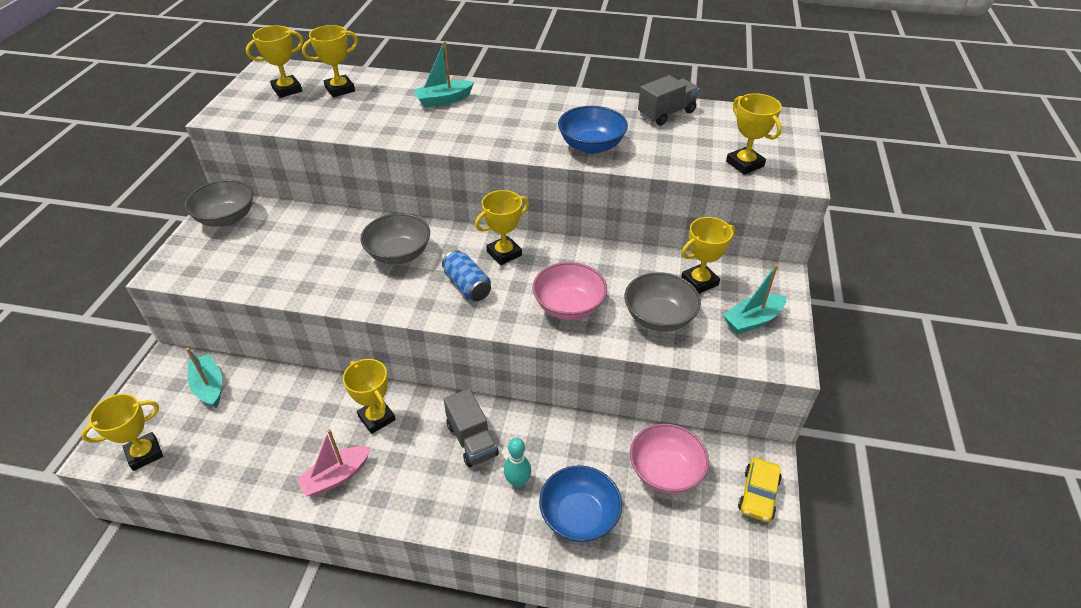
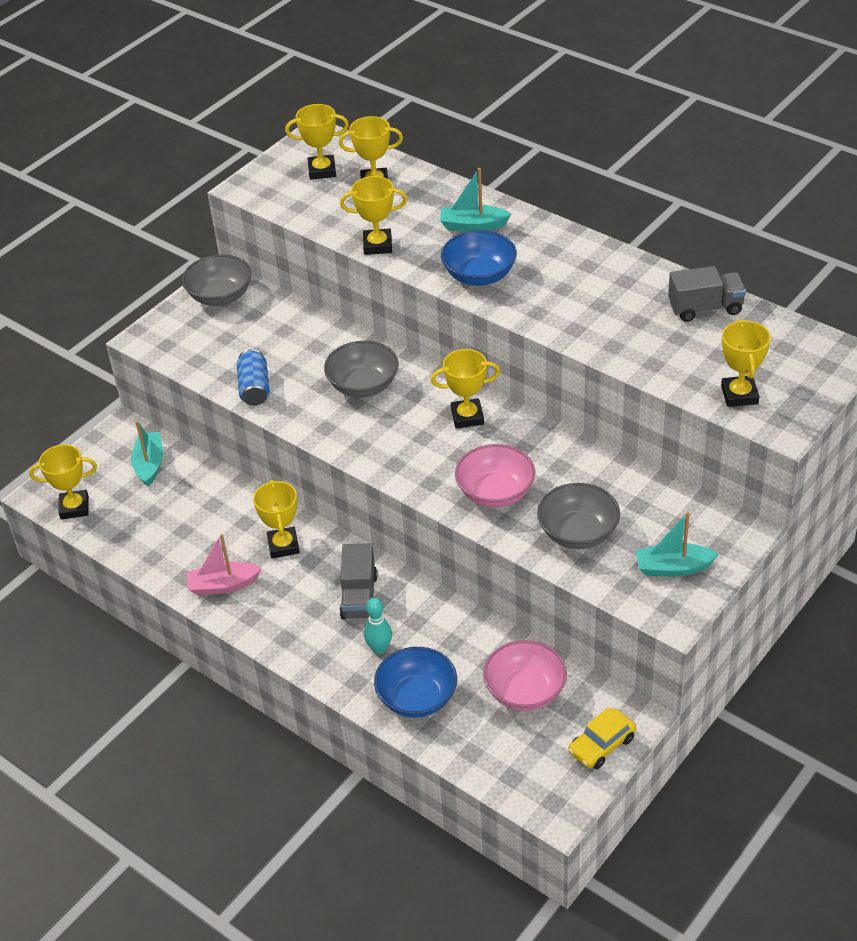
camera: 30 degrees right, 0 degrees up
blue can [442,250,491,301] -> blue can moved to [236,349,270,406]
blue bowl [558,106,628,154] -> blue bowl moved to [441,230,517,286]
yellow trophy [681,217,735,294] -> yellow trophy moved to [340,176,407,255]

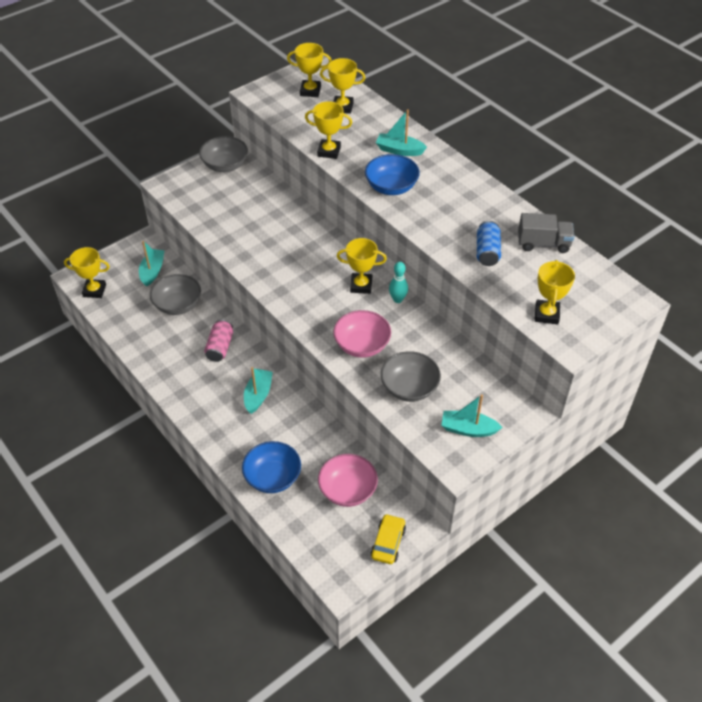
camera: 10 degrees right, 5 degrees up
pink boat [186,534,262,595] -> none
blue can [236,349,270,406] -> blue can moved to [477,221,501,266]
yellow trophy [253,480,300,559] -> pink can [204,319,233,362]
grey bowl [324,341,399,397] -> grey bowl moved to [150,274,201,315]
grey truck [340,543,378,620] -> turquoise boat [244,367,273,414]
turquoise bowling pin [364,598,392,654] -> turquoise bowling pin moved to [389,262,408,303]
yellow car [568,707,636,769] -> yellow car turned 135 degrees clockwise [370,514,406,564]

